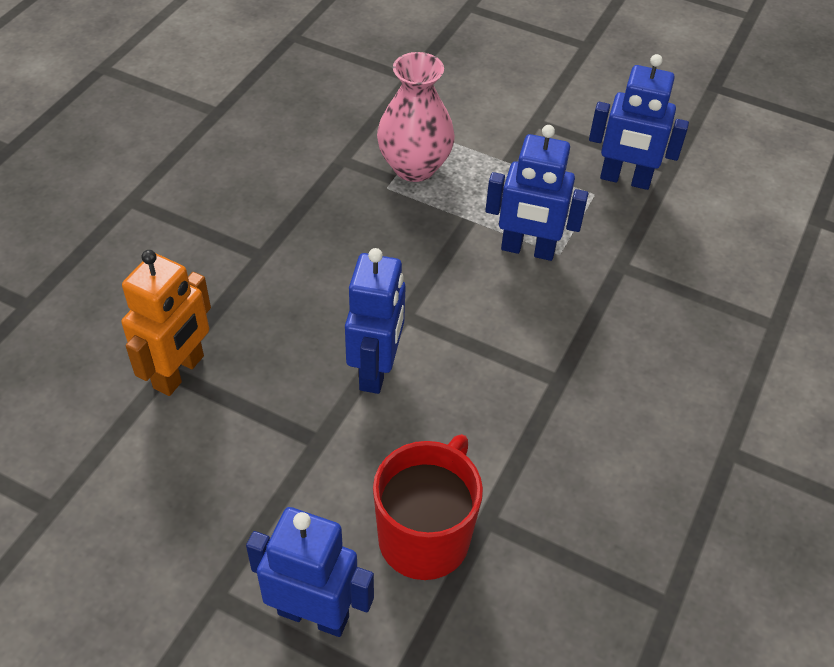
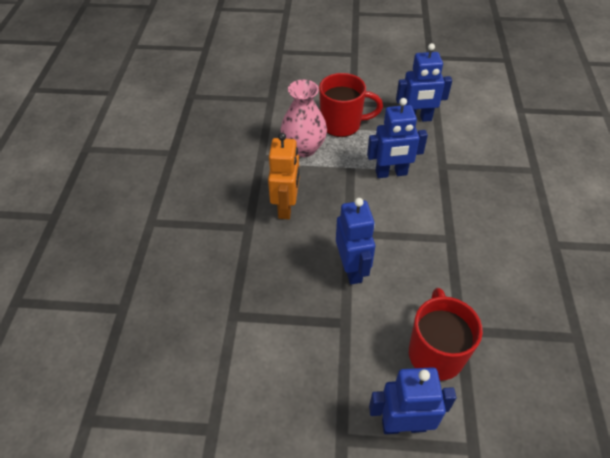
camera: 20 degrees left, 0 degrees up
orange robot [121,250,211,396] -> orange robot moved to [268,133,299,219]
none -> red mug [319,73,383,137]

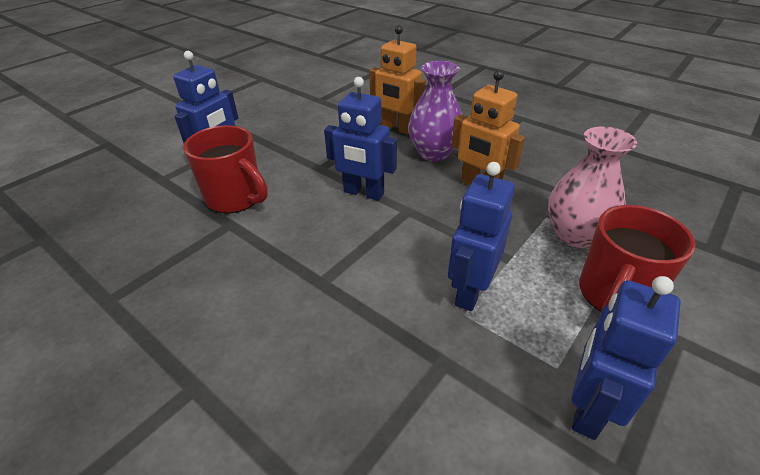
camera: 125 degrees right, 10 degrees down
none -> orange robot [369,25,426,134]
none -> purple vase [408,61,462,162]

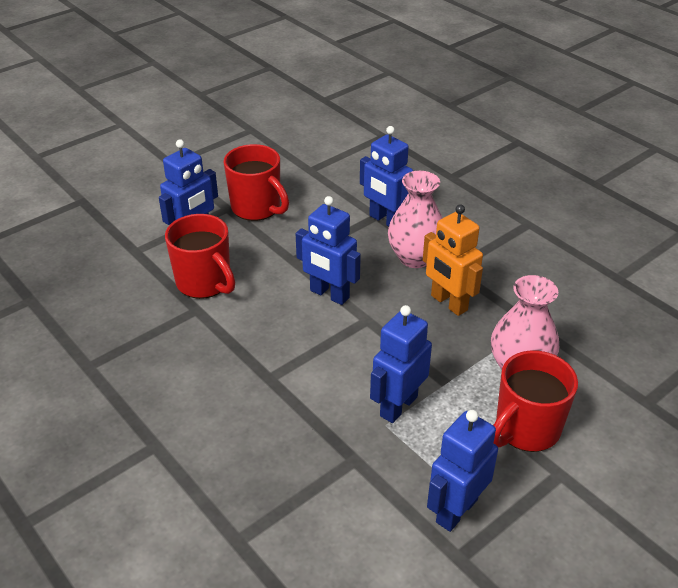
camera: 10 degrees right, 0 degrees up
orange robot [369,25,426,134] -> blue robot [360,126,413,226]
purple vase [408,61,462,162] -> pink vase [388,171,442,268]
none -> red mug [224,144,289,221]

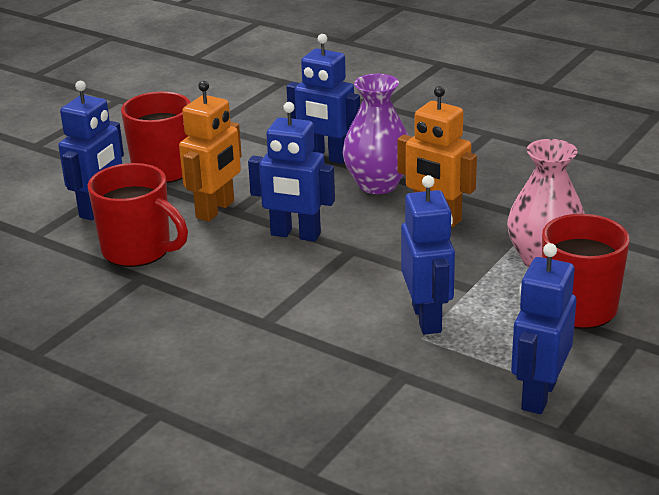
camera: 15 degrees left, 10 degrees down
blue robot [370,305,432,423] -> blue robot turned 150 degrees clockwise [401,175,455,335]
pink vase [388,171,442,268] -> purple vase [342,74,409,194]
none -> orange robot [179,81,242,222]

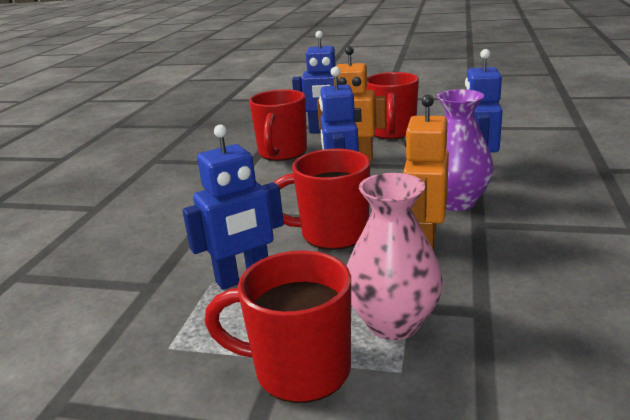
camera: 70 degrees right, 5 degrees down
blue robot [511,243,576,414] -> none
none -> red mug [274,149,370,250]

